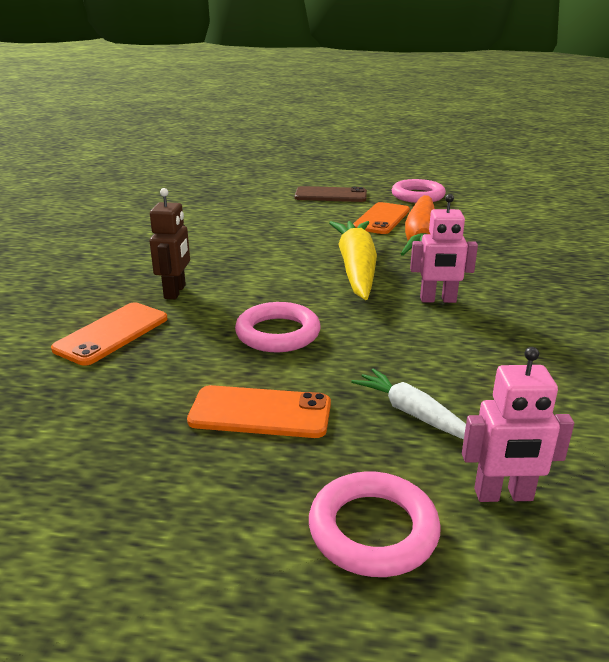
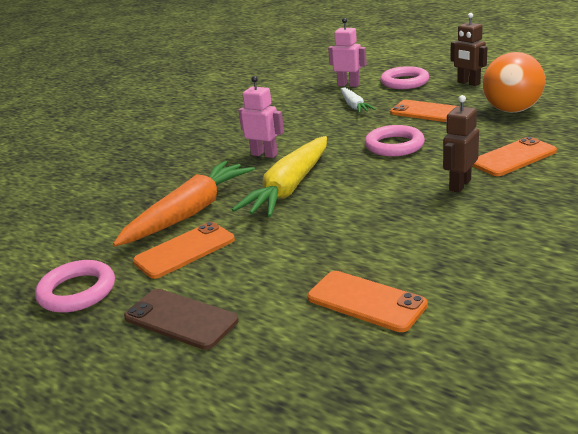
camera: 150 degrees left, 0 degrees up
none -> orange phone [307,271,428,332]
none -> brown robot [450,13,487,86]
none -> orange ball [483,52,545,113]

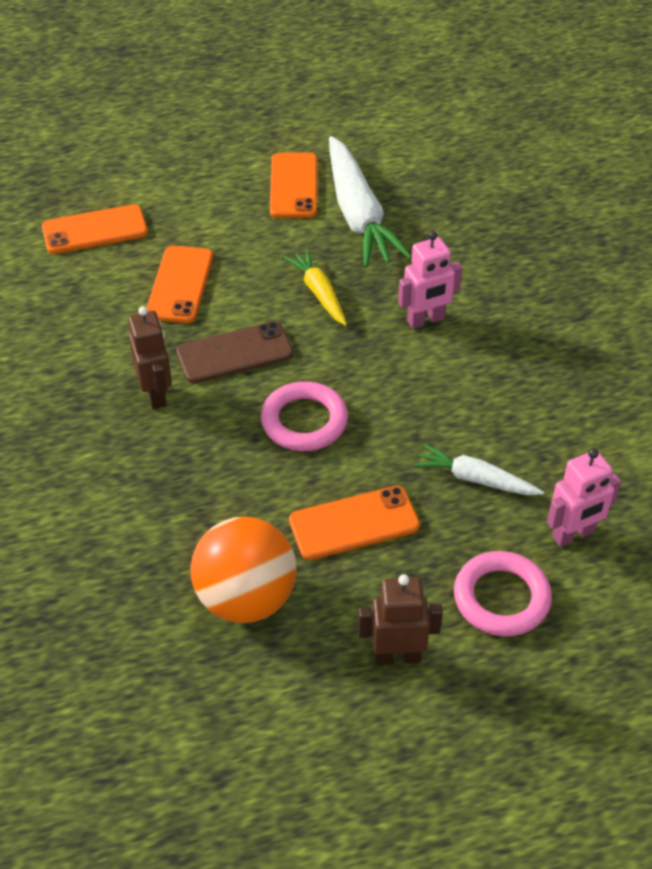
camera: 125 degrees right, 20 degrees up
pink ring [35,260,115,313] -> none
orange carrot [113,161,255,246] -> white carrot [329,136,412,268]
brown phone [124,289,239,350] -> brown phone moved to [176,321,293,383]
yellow carrot [232,136,327,217] -> yellow carrot [284,249,347,326], size x0.54
orange phone [472,137,557,176] -> orange phone moved to [146,245,213,323]

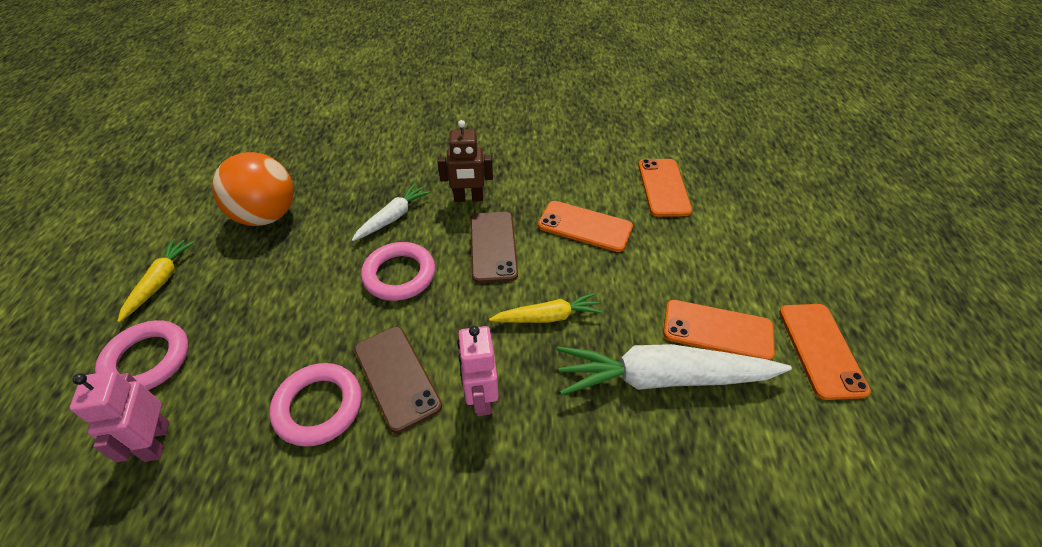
camera: 105 degrees right, 0 degrees up
orange phone [289,486,420,560] -> orange phone moved to [779,304,871,400]
brown robot [358,574,443,665] -> yellow carrot [117,239,195,322]
white carrot [414,444,544,495] -> white carrot moved to [352,183,430,241]
none -> pink ring [270,363,362,447]
none -> brown phone [354,327,442,433]

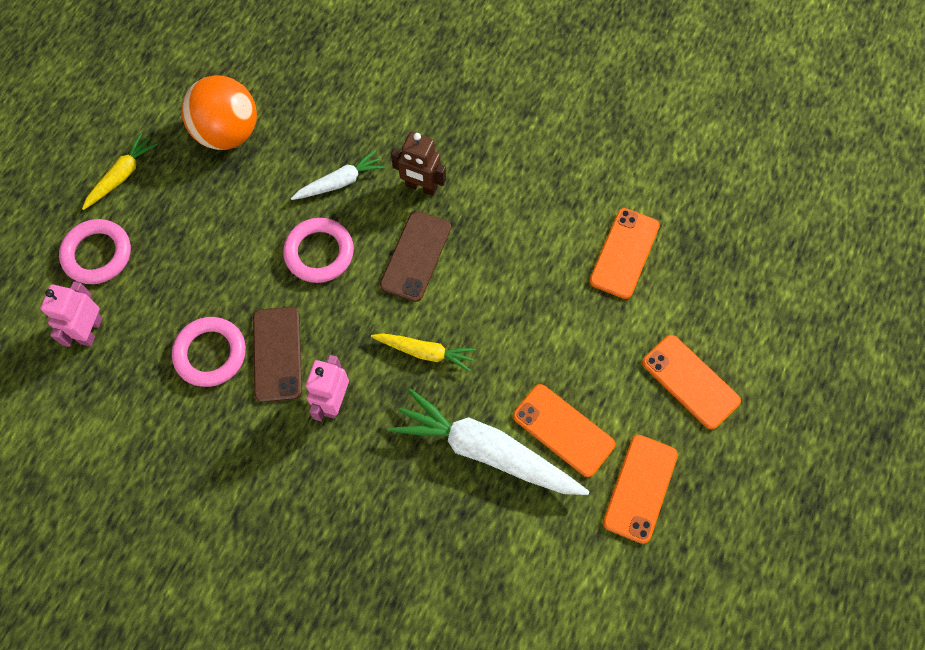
camera: 25 degrees right, 20 degrees up
orange phone [538,201,633,252] -> orange phone moved to [642,335,741,430]

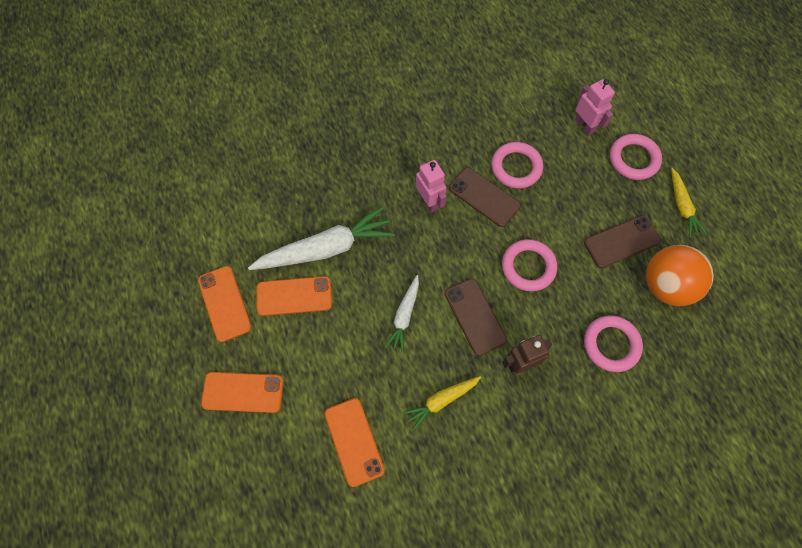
camera: 135 degrees right, 0 degrees up
white carrot [291,150,385,200] -> white carrot moved to [384,275,419,353]
yellow carrot [371,333,476,372] -> yellow carrot moved to [403,376,481,430]
none -> brown phone [584,215,661,268]
none -> pink ring [584,316,643,372]

